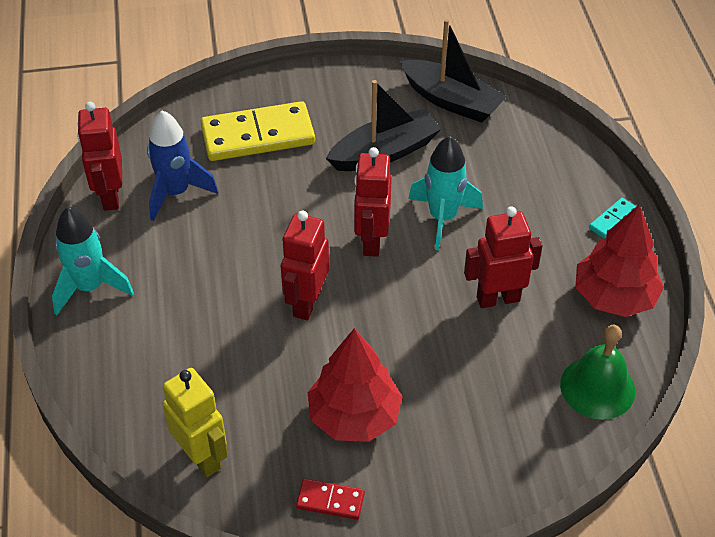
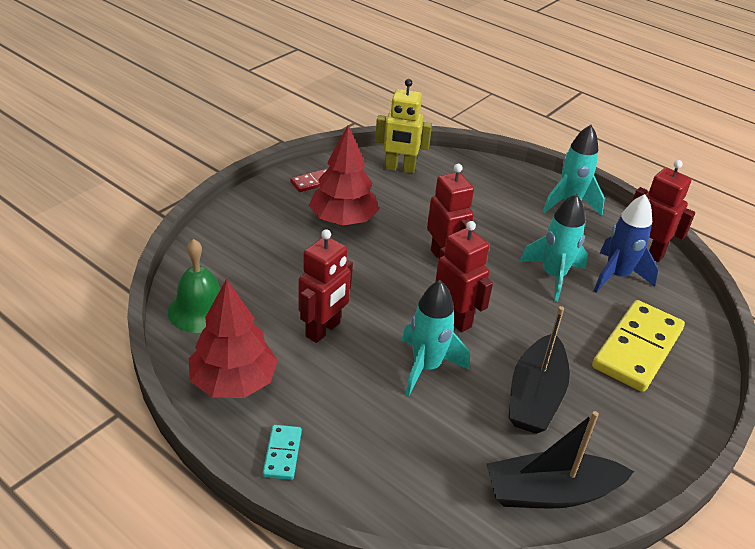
camera: 135 degrees right, 10 degrees down
none -> turquoise rocket [519,194,588,302]

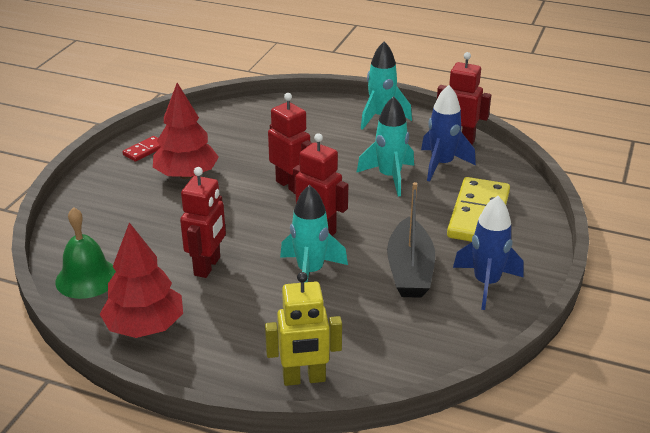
camera: 15 degrees left, 5 degrees down
turquoise domino [263,425,302,480] -> none
yellow robot [375,79,432,174] -> yellow robot moved to [265,272,342,386]
black boat [487,411,634,509] -> none
none -> blue rocket [453,196,524,310]

